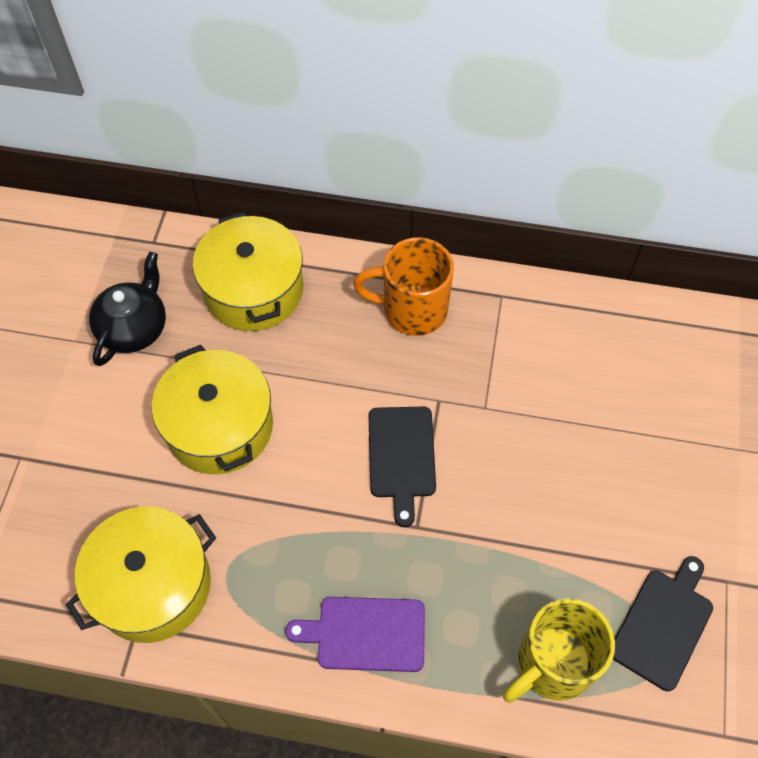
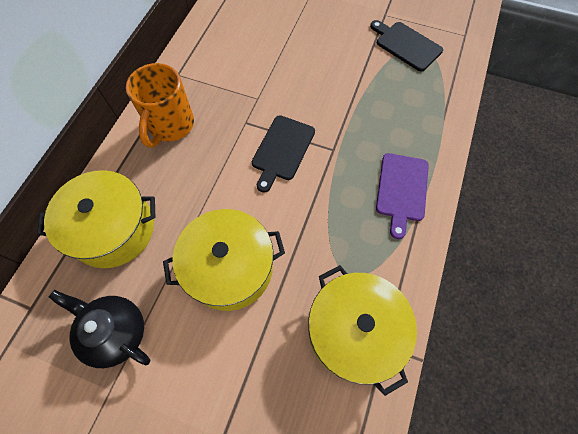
camera: 80 degrees left, 5 degrees up
black cutting board [368,407,436,527] -> black cutting board turned 105 degrees clockwise [252,115,315,193]
yellow mug [503,598,615,703] -> none

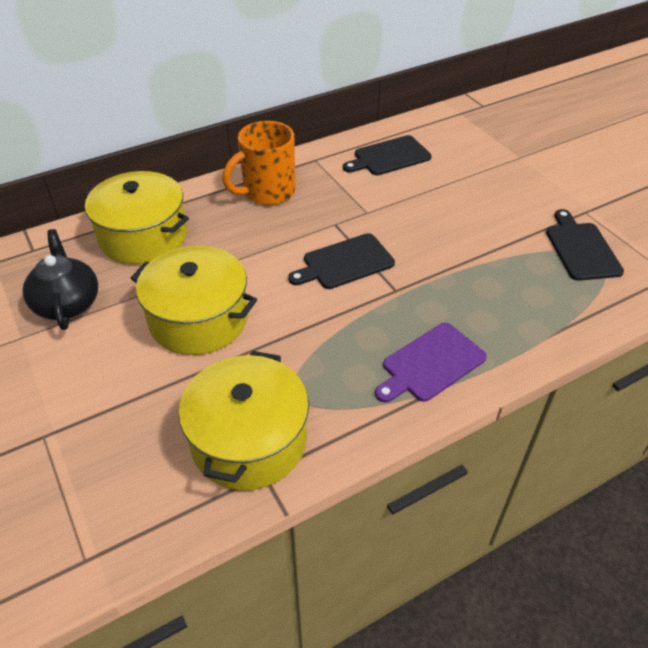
camera: 40 degrees right, 20 degrees down
none -> black cutting board [343,135,432,175]

